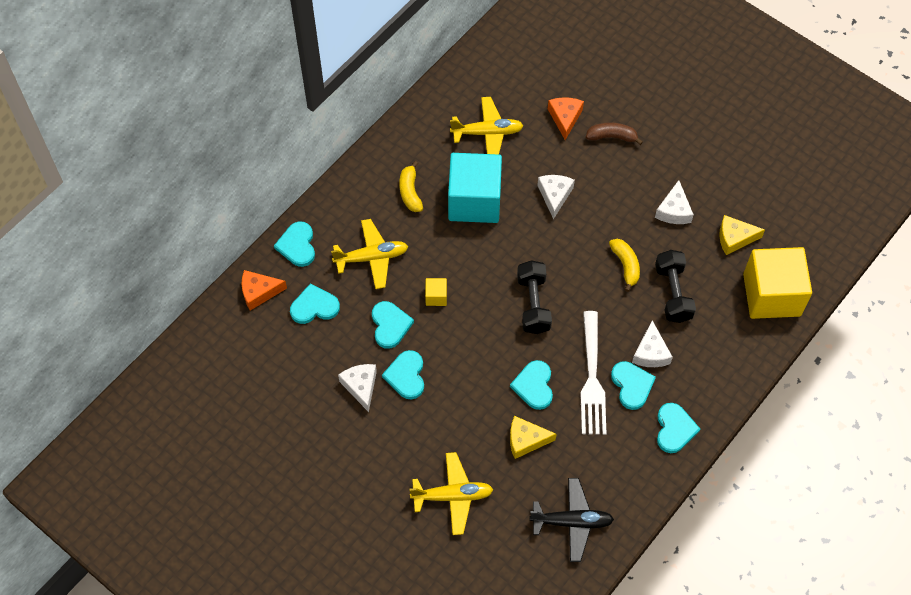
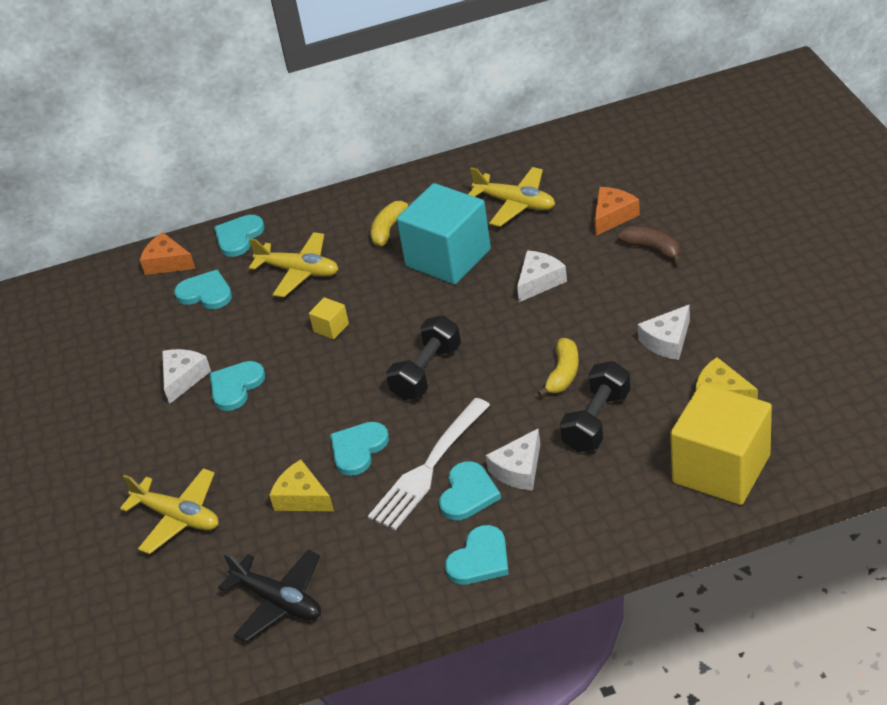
camera: 40 degrees right, 20 degrees down
turquoise heart [372,301,414,349] -> none

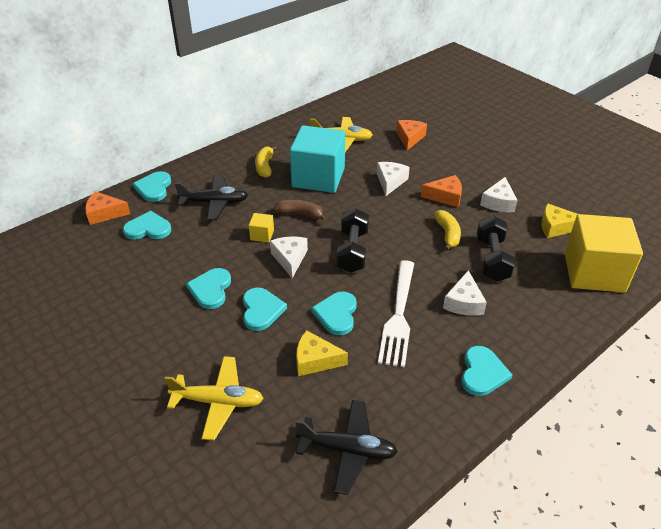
camera: 30 degrees left, 0 degrees up
white cheese [162,349,211,404] -> white cheese moved to [270,236,308,278]
yellow plane [249,232,338,297] -> black plane [174,175,248,220]
turquoise heart [439,461,501,520] -> turquoise heart moved to [243,287,287,331]
brown banana [618,226,681,264] -> brown banana moved to [273,200,327,222]
none -> orange cheese [421,175,462,207]

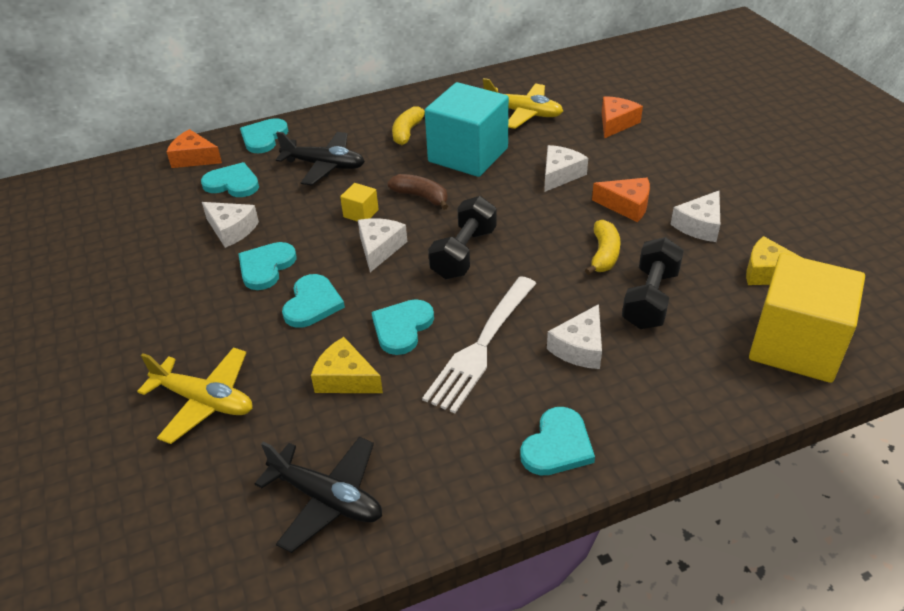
camera: 20 degrees right, 0 degrees up
none -> white cheese [202,202,259,248]

